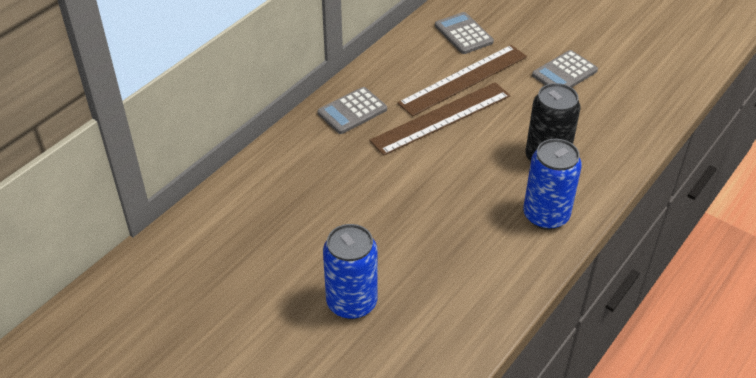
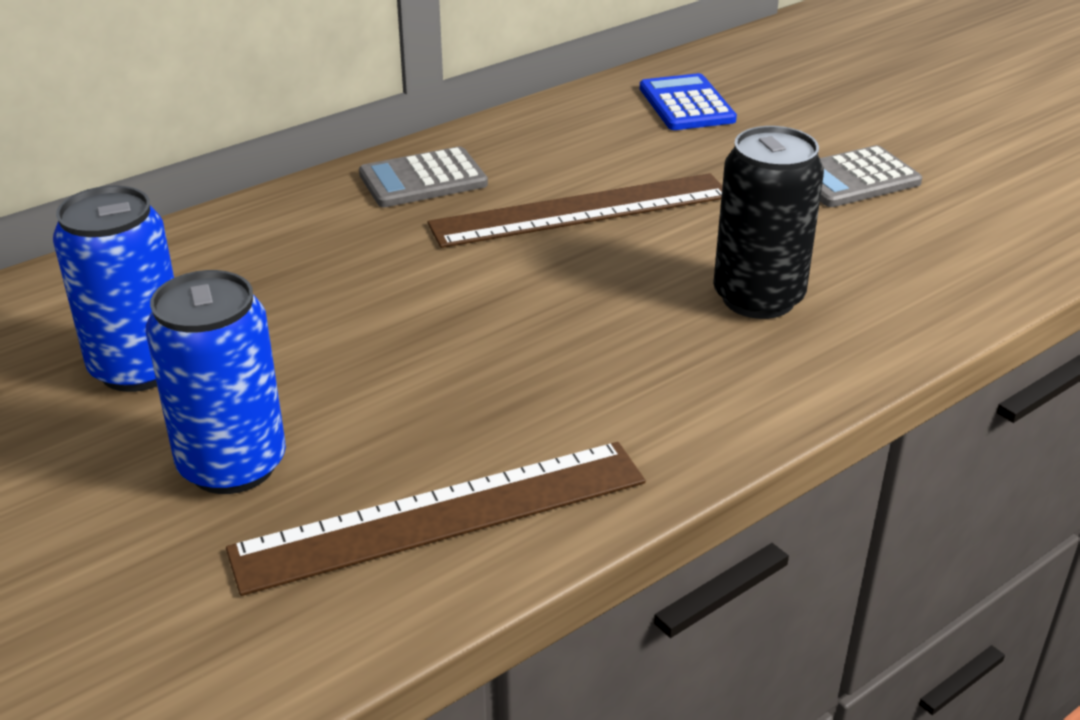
camera: 15 degrees right, 10 degrees down
brown ruler [397,45,527,117] -> brown ruler moved to [226,442,646,596]
grey calculator [435,12,494,54] -> blue calculator [640,73,737,130]
blue can [523,139,582,230] -> blue can moved to [53,186,174,392]

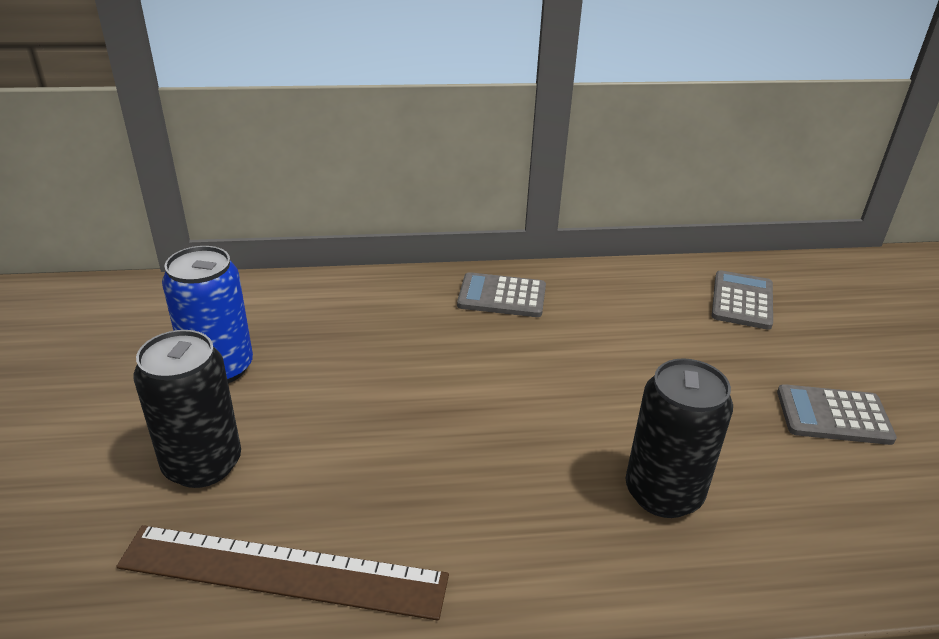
camera: 30 degrees right, 0 degrees up
blue can [146,270,286,494] -> black can [134,330,241,488]
brown ruler [428,173,722,248] -> none
blue calculator [640,73,737,130] -> grey calculator [712,270,773,330]

